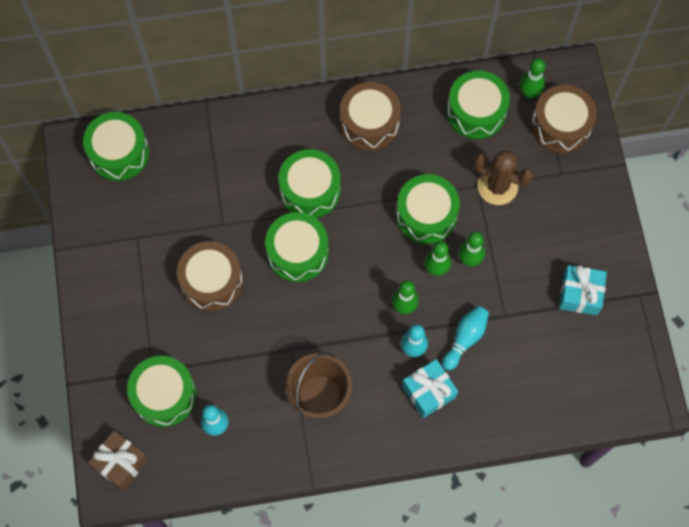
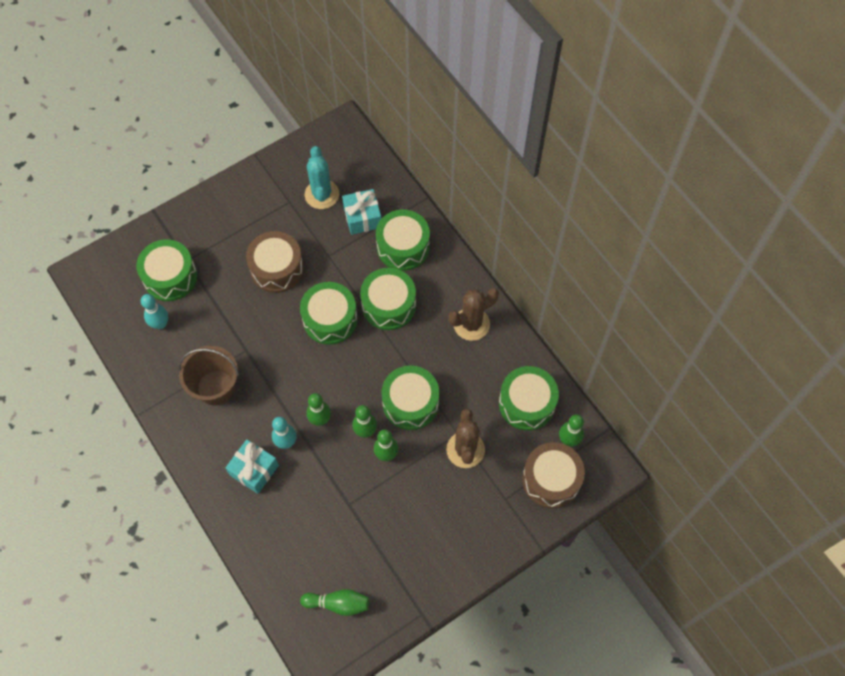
camera: 65 degrees right, 5 degrees down
green drum [83,112,149,181] -> green drum moved to [376,209,430,271]
brown gift [88,430,149,491] -> none
brown drum [340,82,401,151] -> brown cactus [448,288,499,341]
turquoise bowling pin [442,306,489,370] -> none
turquoise gift [559,265,607,315] -> turquoise gift moved to [342,189,381,235]
none -> green bowling pin [300,589,369,616]
none -> turquoise cactus [305,146,339,209]

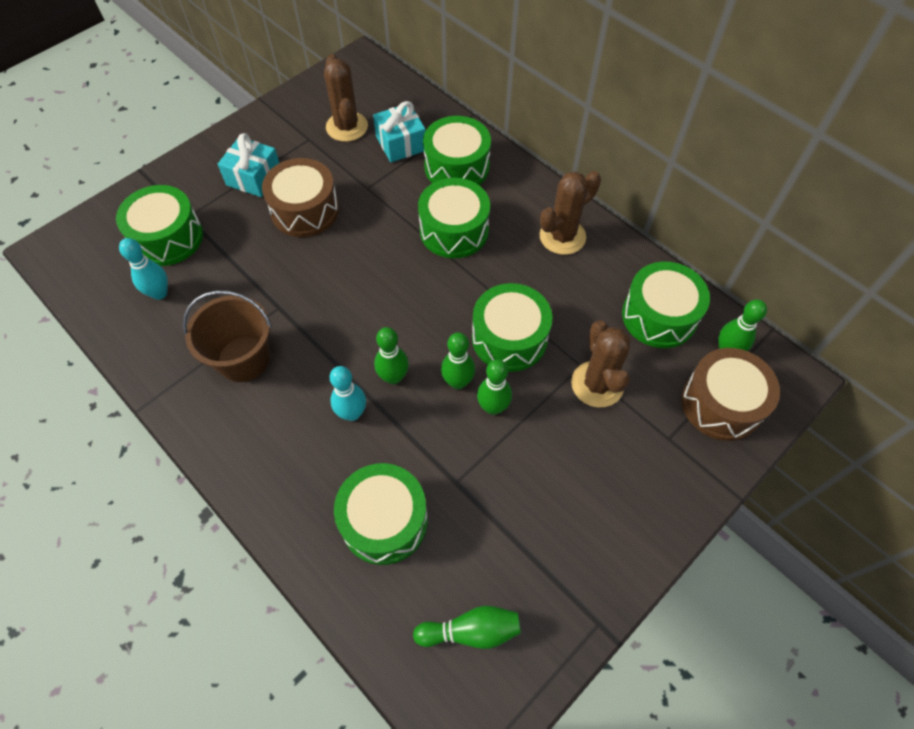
camera: 10 degrees left, 5 degrees down
turquoise gift [226,439,279,494] -> turquoise gift moved to [218,133,279,197]
green drum [300,282,357,345] -> green drum moved to [334,463,428,565]
turquoise cactus [305,146,339,209] -> brown cactus [324,54,368,142]

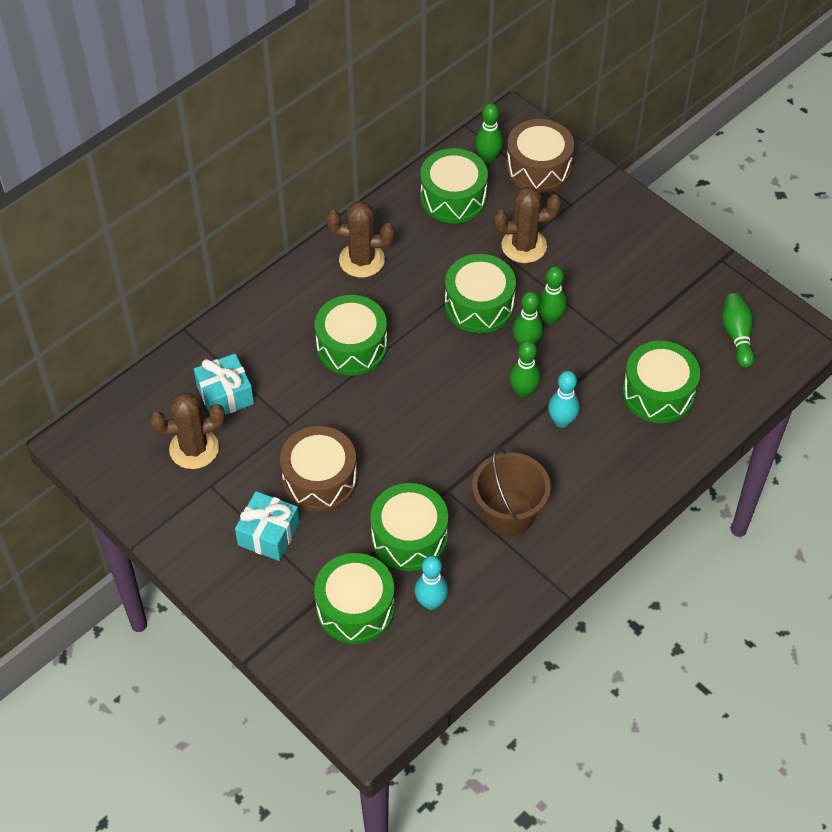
camera: 90 degrees left, 5 degrees down
green drum [423,116,491,185] -> green drum moved to [370,483,448,571]
brown cactus [540,171,601,255] -> brown cactus turned 45 degrees counterclockwise [326,201,395,278]

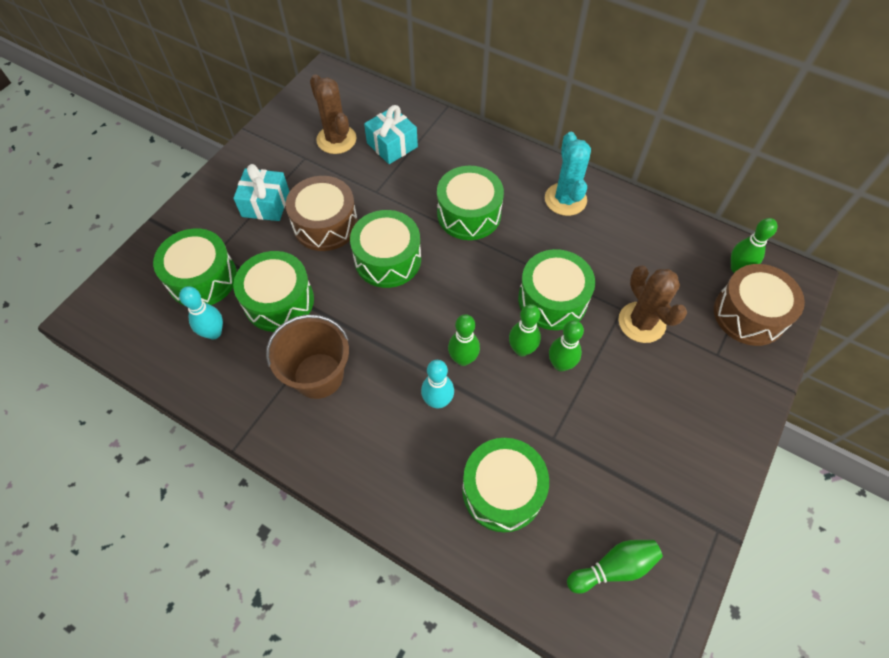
camera: 75 degrees right, 5 degrees up
brown cactus [326,201,395,278] -> turquoise cactus [545,132,591,216]
green drum [420,148,488,223] -> green drum moved to [350,210,421,288]

